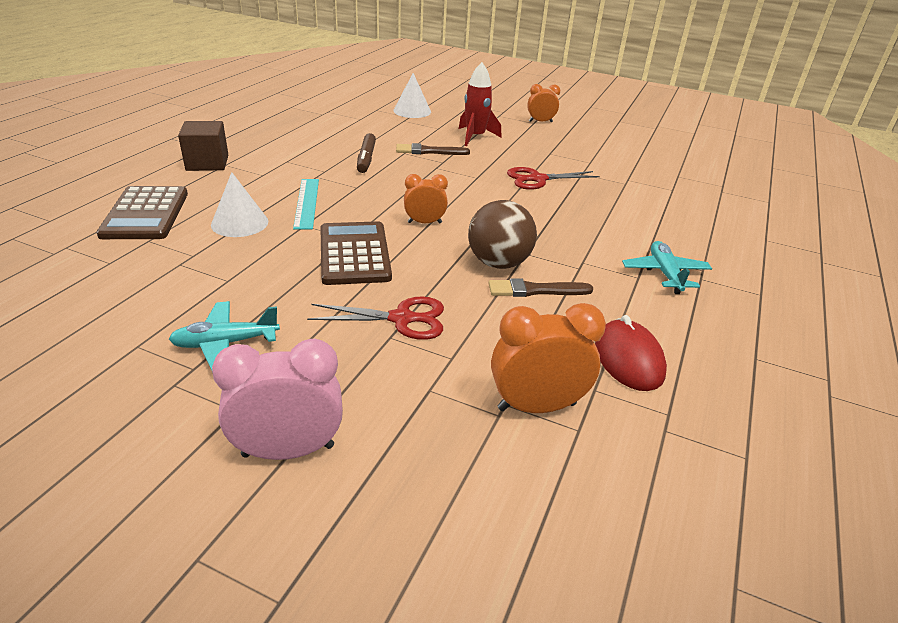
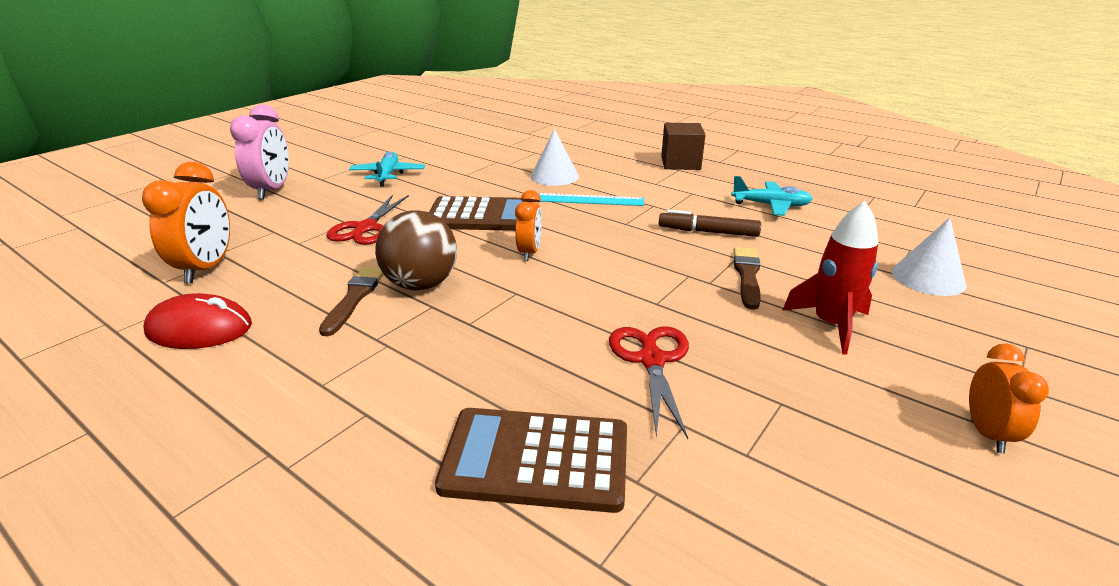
camera: 105 degrees right, 5 degrees down
brown calculator [96,186,188,239] -> brown calculator moved to [435,408,627,513]
turquoise plane [622,241,712,294] -> turquoise plane moved to [731,176,812,216]

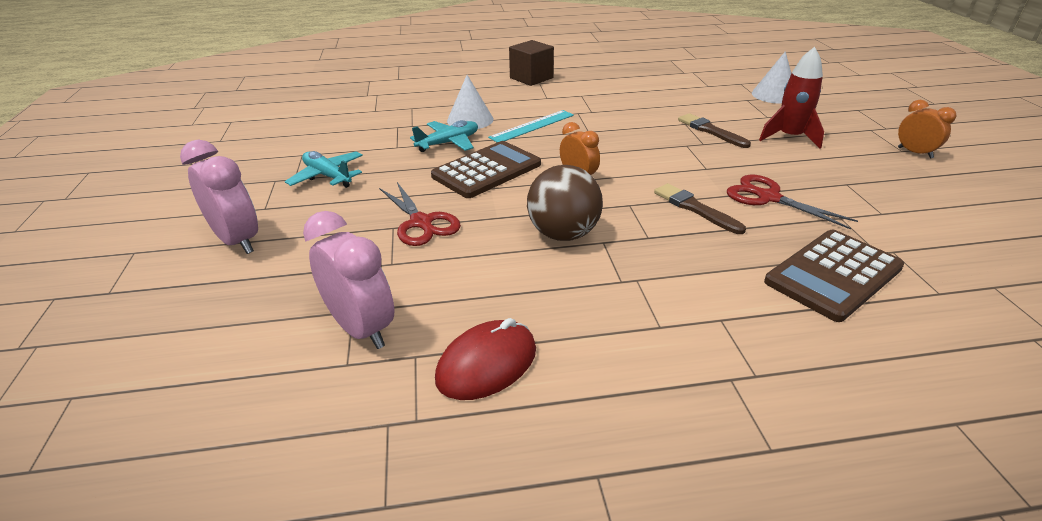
camera: 45 degrees left, 5 degrees up
orange clock [142,162,230,283] -> pink clock [303,211,395,349]
brown brush [319,266,384,336] -> brown brush moved to [654,183,746,234]
brown marker [659,210,761,237] -> none
turquoise plane [731,176,812,216] -> turquoise plane moved to [410,120,478,152]

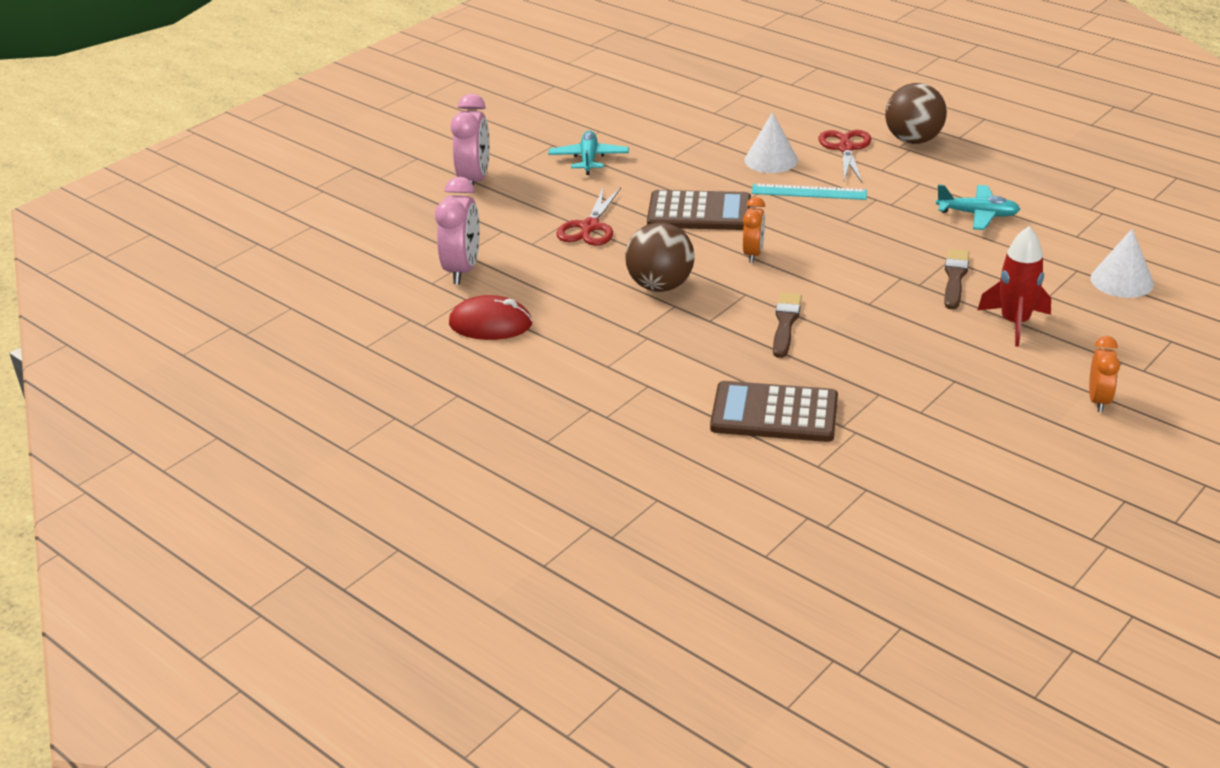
camera: 50 degrees right, 0 degrees up
turquoise plane [410,120,478,152] -> turquoise plane moved to [936,185,1020,230]
brown cube [509,40,554,86] -> brown ball [885,83,947,144]
red scissors [727,175,858,229] -> red scissors moved to [819,130,871,182]

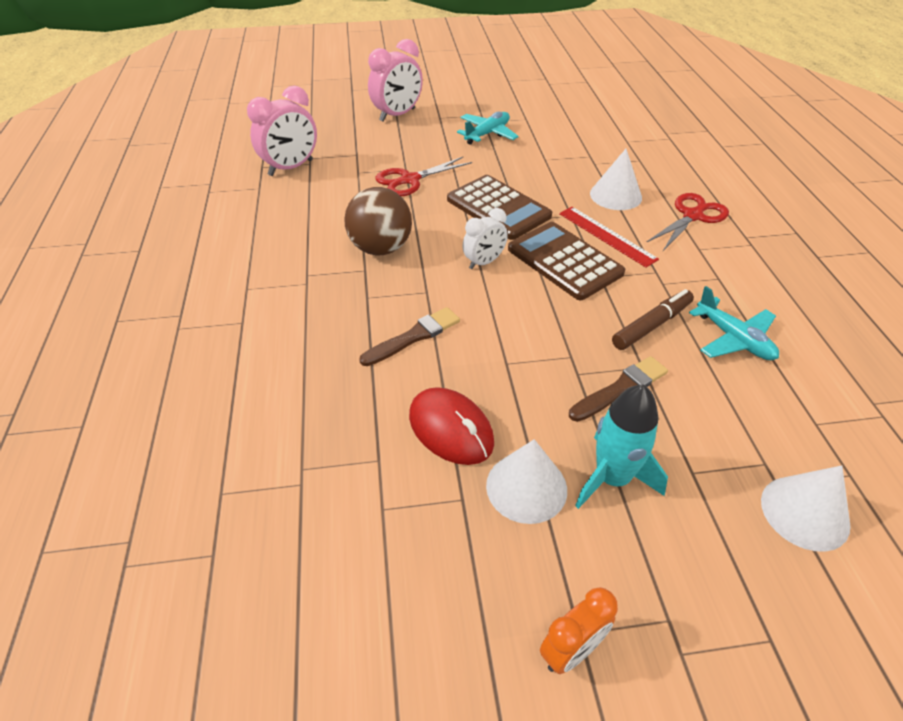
camera: 40 degrees right, 10 degrees up
red mouse [449,295,532,340] -> red mouse moved to [409,387,494,465]
brown calculator [710,381,838,442] -> brown calculator moved to [508,222,625,300]
orange clock [743,197,765,263] -> white clock [462,208,508,269]
turquoise ruler [751,184,867,200] -> red ruler [559,207,659,268]
brown ball [885,83,947,144] -> none
red rocket [977,226,1051,347] -> turquoise rocket [575,384,668,509]
none -> white cone [486,439,567,524]
none -> brown marker [612,289,694,350]

